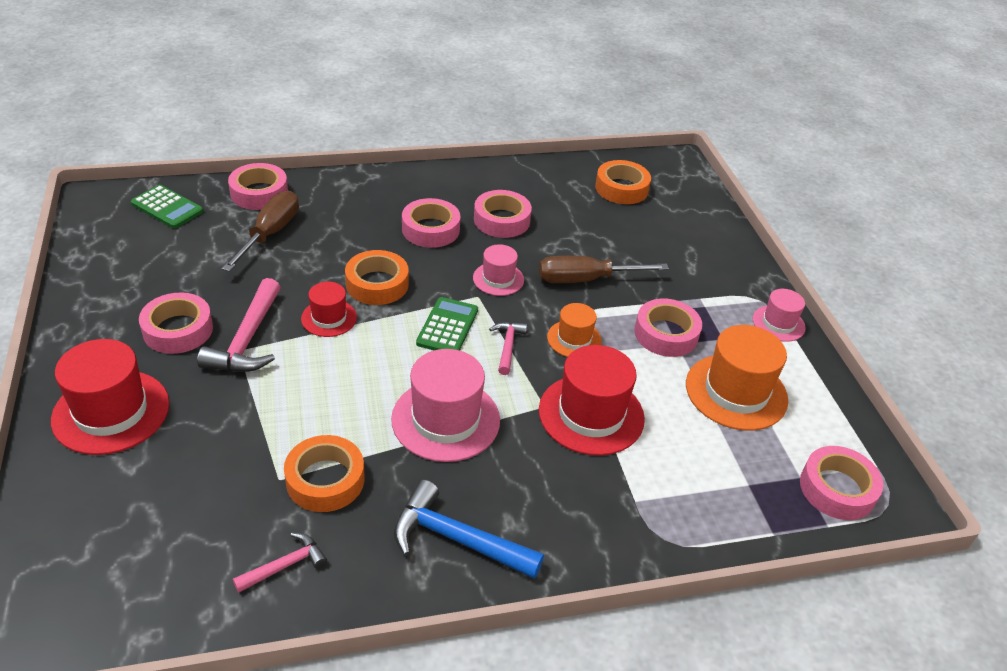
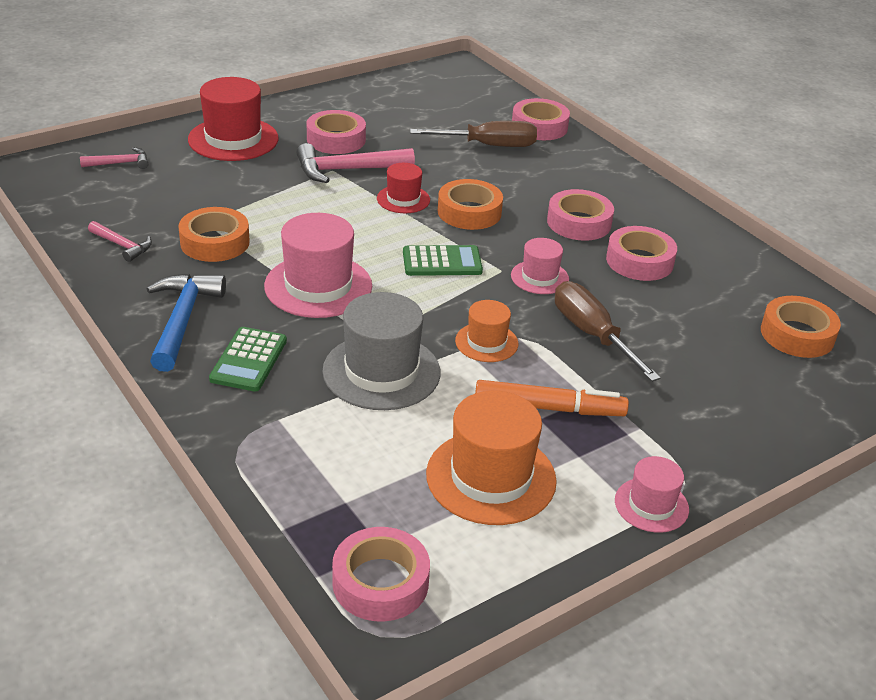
camera: 70 degrees right, 5 degrees down
green calculator [131,185,203,229] -> green calculator moved to [209,327,287,391]
pink hammer [489,322,527,375] -> pink hammer moved to [80,147,148,169]
red hat [539,345,645,456] -> grey hat [322,292,440,410]
pink tape [634,298,702,357] -> orange marker [475,380,629,416]

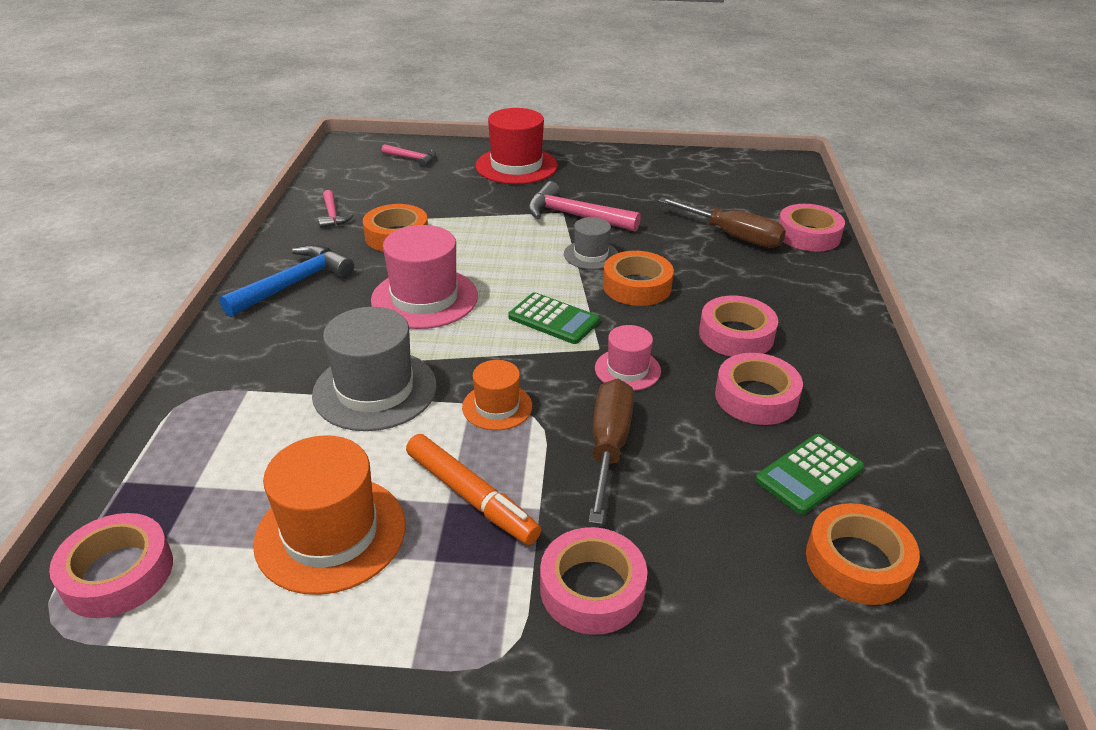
camera: 40 degrees right, 0 degrees up
green calculator [209,327,287,391] -> green calculator moved to [755,434,864,515]
pink tape [307,110,366,154] -> pink tape moved to [540,527,648,635]
red hat [377,163,430,213] -> grey hat [564,217,618,269]
pink hat [615,456,689,533] -> none

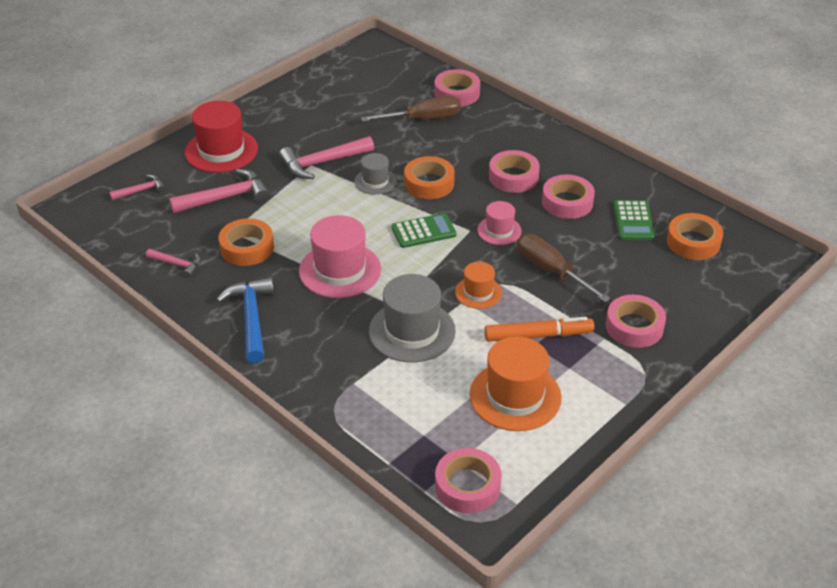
camera: 50 degrees left, 5 degrees up
none -> pink hammer [169,169,270,213]

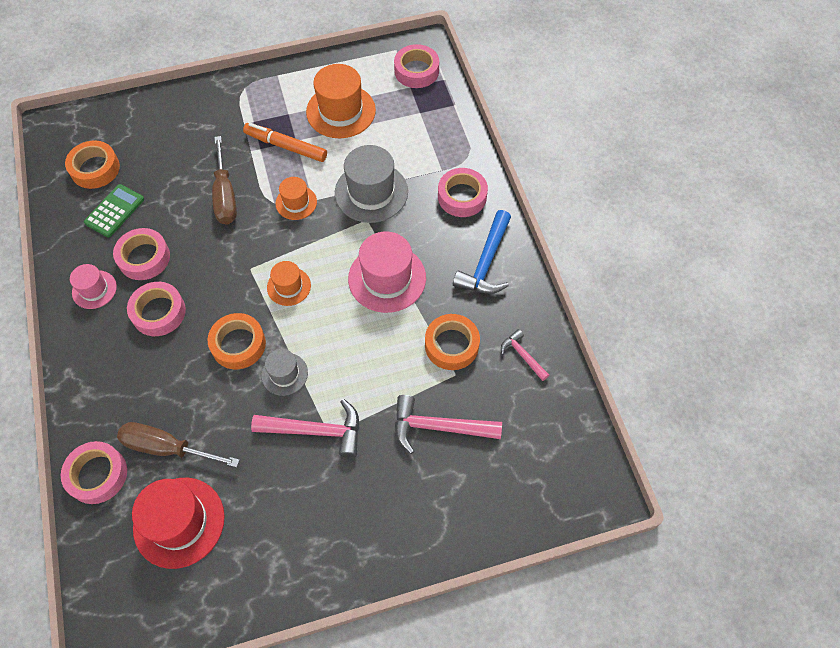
camera: 150 degrees left, 20 degrees up
pink hammer [109,174,166,200] -> none
red hat [185,101,258,173] -> red hat moved to [132,478,225,569]
green calculator [392,213,456,248] -> orange hat [267,261,311,306]
pink hat [477,201,522,245] -> pink hat moved to [70,264,117,309]
pink tape [606,295,666,348] -> pink tape moved to [438,168,488,217]

